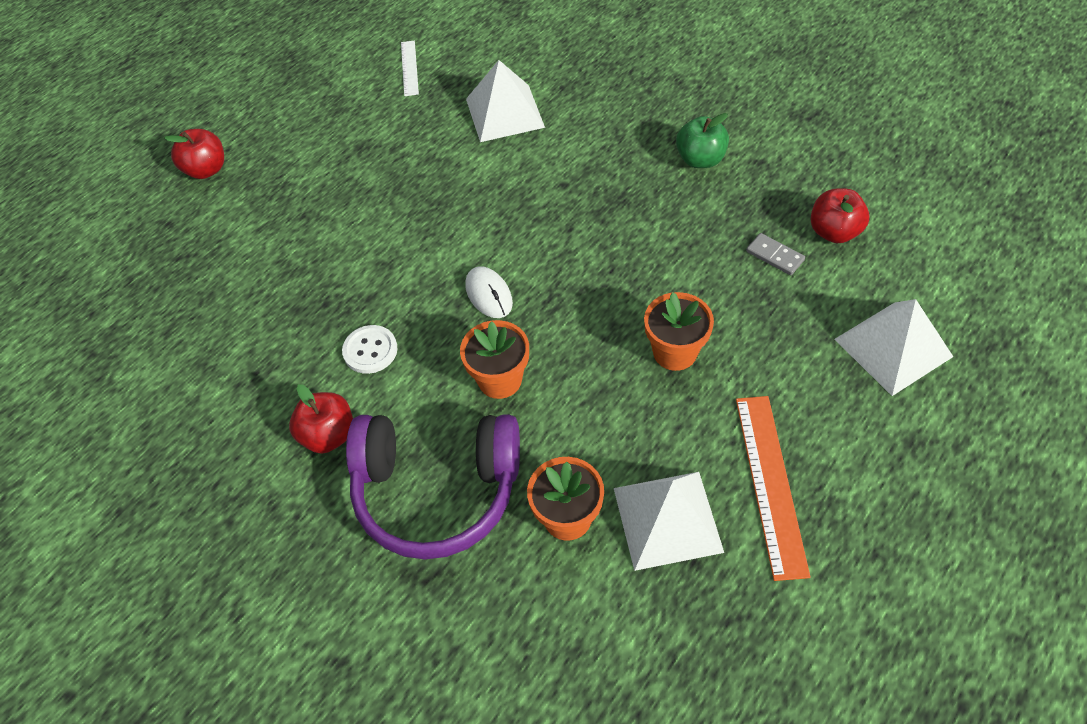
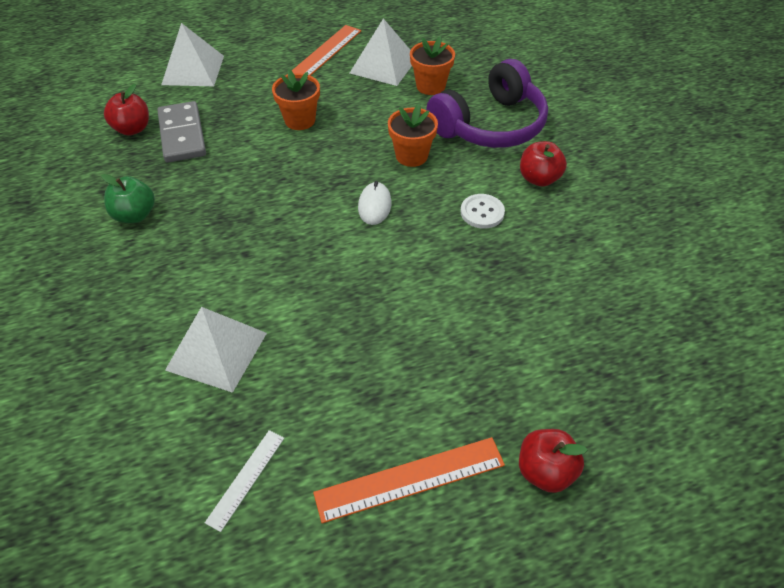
camera: 150 degrees left, 5 degrees down
purple headphones [346,415,520,559] -> purple headphones turned 105 degrees clockwise [426,59,548,148]
grey domino [746,233,805,275] -> grey domino [157,101,206,162], size x1.99
none -> orange ruler [313,437,505,524]

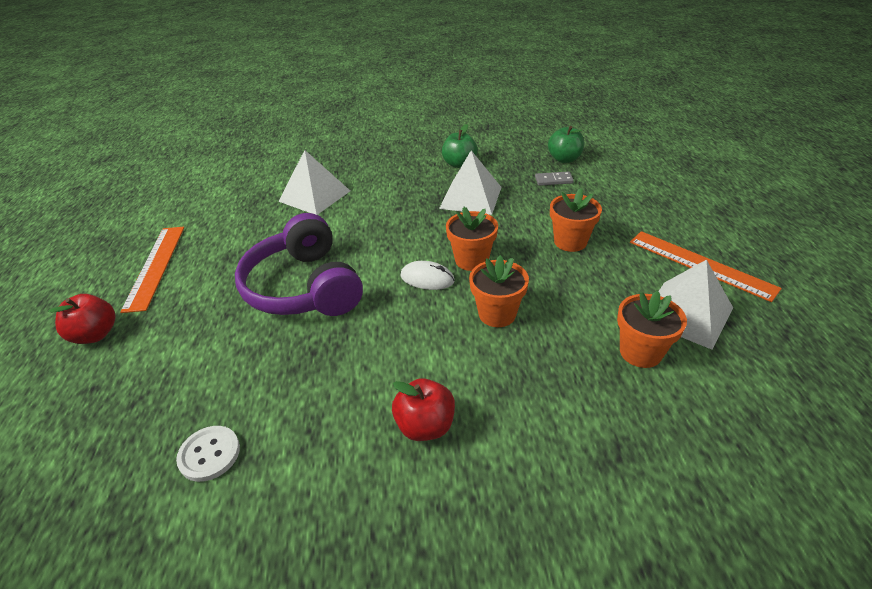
camera: 105 degrees right, 10 degrees down
red apple [104,84,149,136] -> green apple [548,126,584,163]
grey domino [157,101,206,162] -> grey domino [535,171,574,186], size x0.50
white pyramid [161,23,224,86] -> white pyramid moved to [439,150,502,215]
white ruler [205,430,284,532] -> none
purple headphones [426,59,548,148] -> purple headphones moved to [235,213,363,316]
white button [460,194,505,229] -> white button moved to [176,426,240,482]
none -> orange flower pot [446,207,498,271]

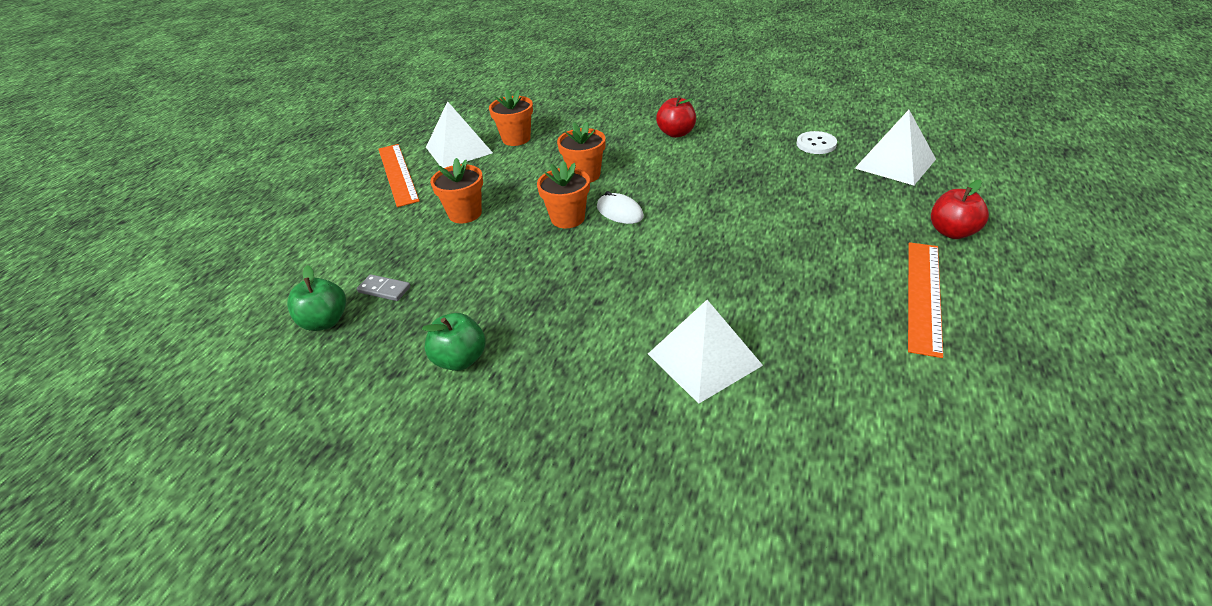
camera: 155 degrees left, 0 degrees up
purple headphones [235,213,363,316] -> none
white pyramid [439,150,502,215] -> white pyramid moved to [855,110,936,185]

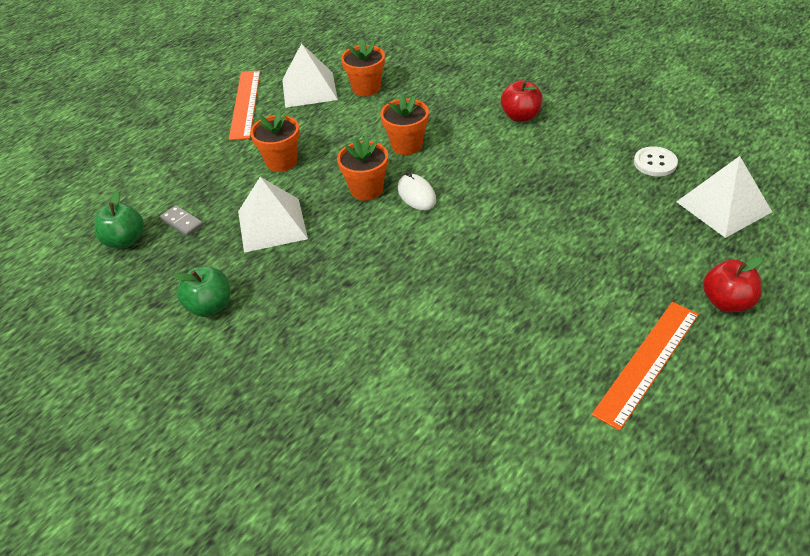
camera: 20 degrees right, 5 degrees up
white pyramid [648,300,763,404] -> white pyramid moved to [238,177,308,253]

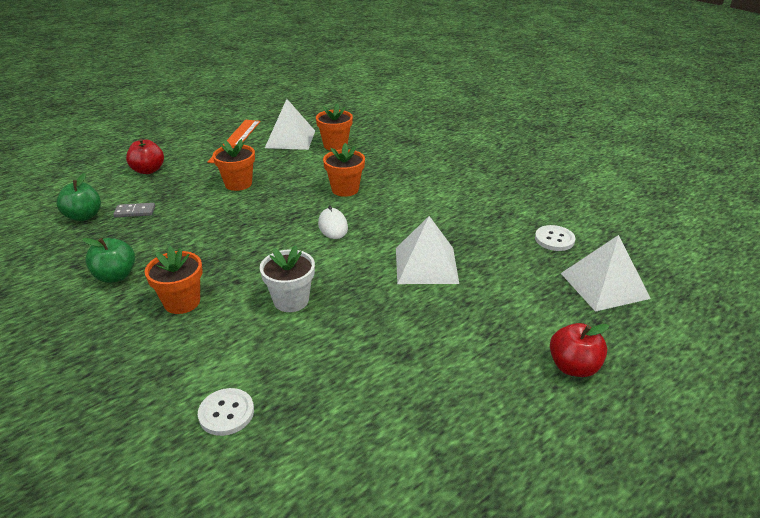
camera: 10 degrees right, 10 degrees down
grey domino [160,205,203,236] -> grey domino turned 60 degrees counterclockwise [113,203,155,217]
white pyramid [238,177,308,253] -> white pyramid moved to [396,216,459,284]
orange flower pot [337,137,388,201] -> orange flower pot moved to [145,246,203,314]
red apple [501,80,543,122] -> red apple moved to [126,139,164,174]
orange ruler [591,302,699,431] -> none
none -> white button [198,388,254,436]
none -> white flower pot [260,245,315,312]

